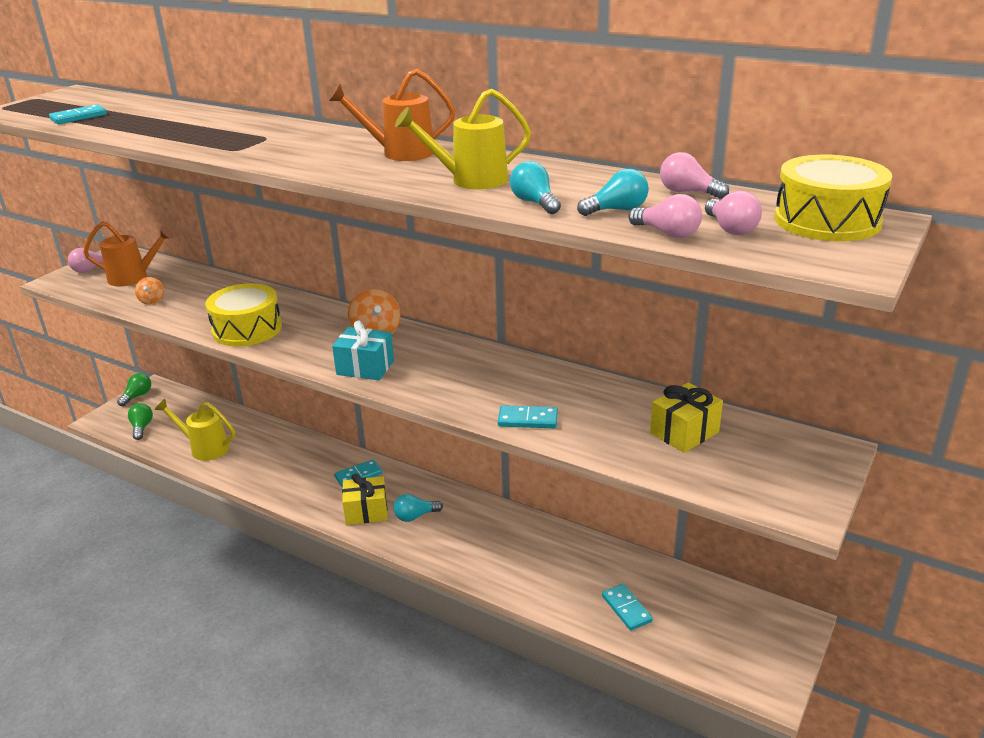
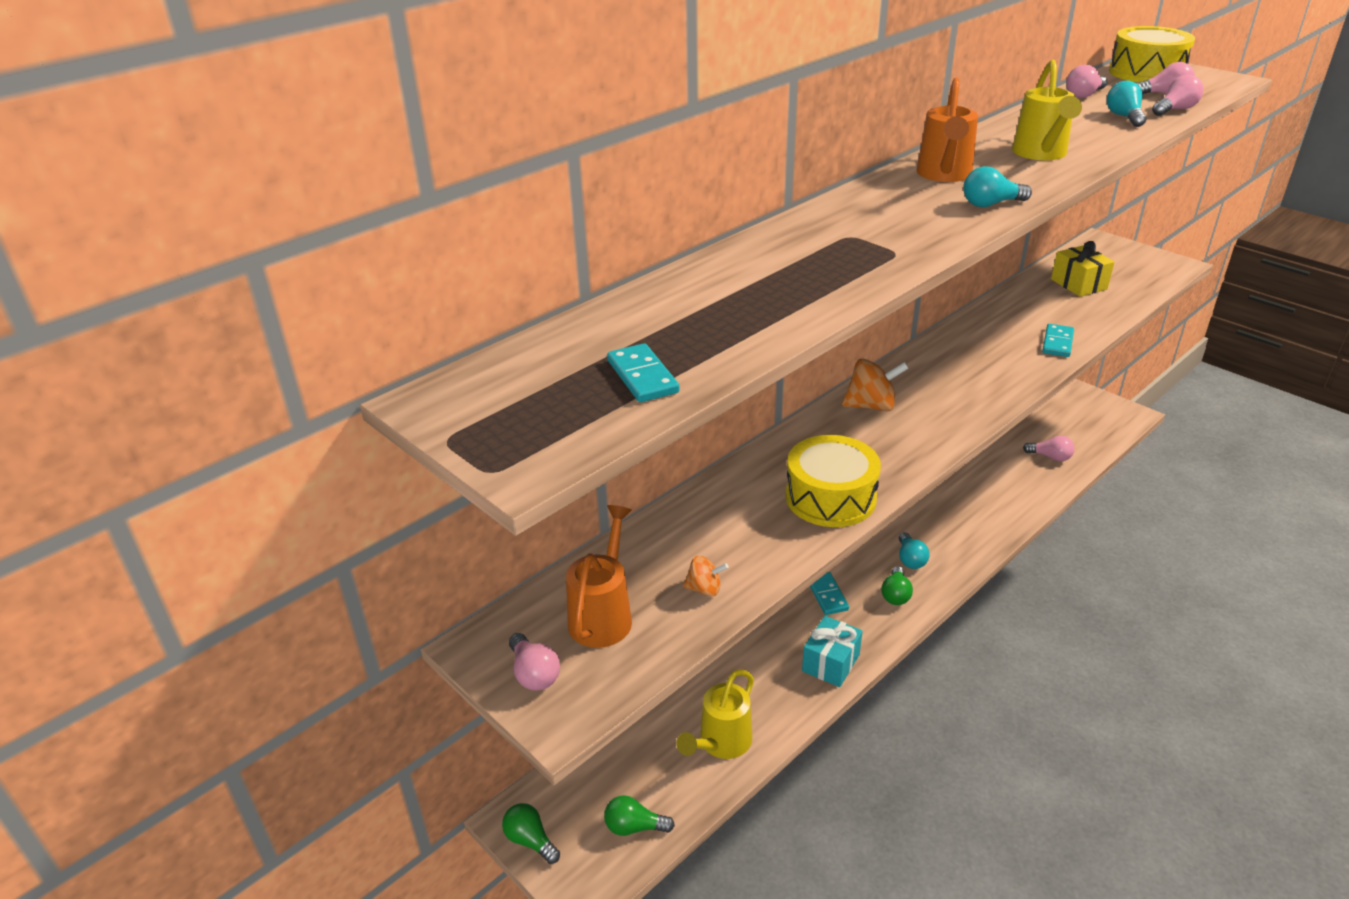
camera: 75 degrees left, 5 degrees up
turquoise gift [332,320,394,380] -> turquoise gift moved to [802,616,863,687]
yellow gift [342,473,387,525] -> green light bulb [882,566,913,605]
turquoise light bulb [510,161,561,214] -> turquoise light bulb moved to [963,166,1032,207]
turquoise domino [602,584,653,631] -> pink light bulb [1023,436,1075,461]

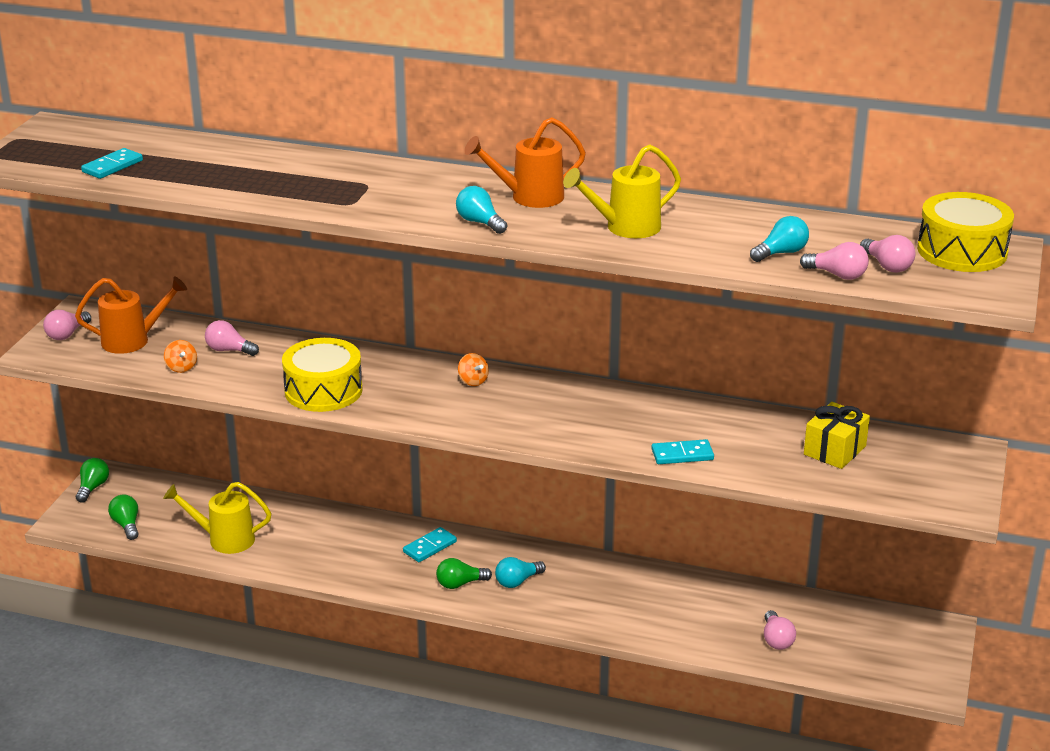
camera: 60 degrees right, 5 degrees down
turquoise gift [802,616,863,687] -> none
orange spinning top [842,358,909,411] -> orange spinning top [458,353,489,386], size x0.58
pink light bulb [1066,65,1107,98] -> pink light bulb moved to [205,320,259,356]

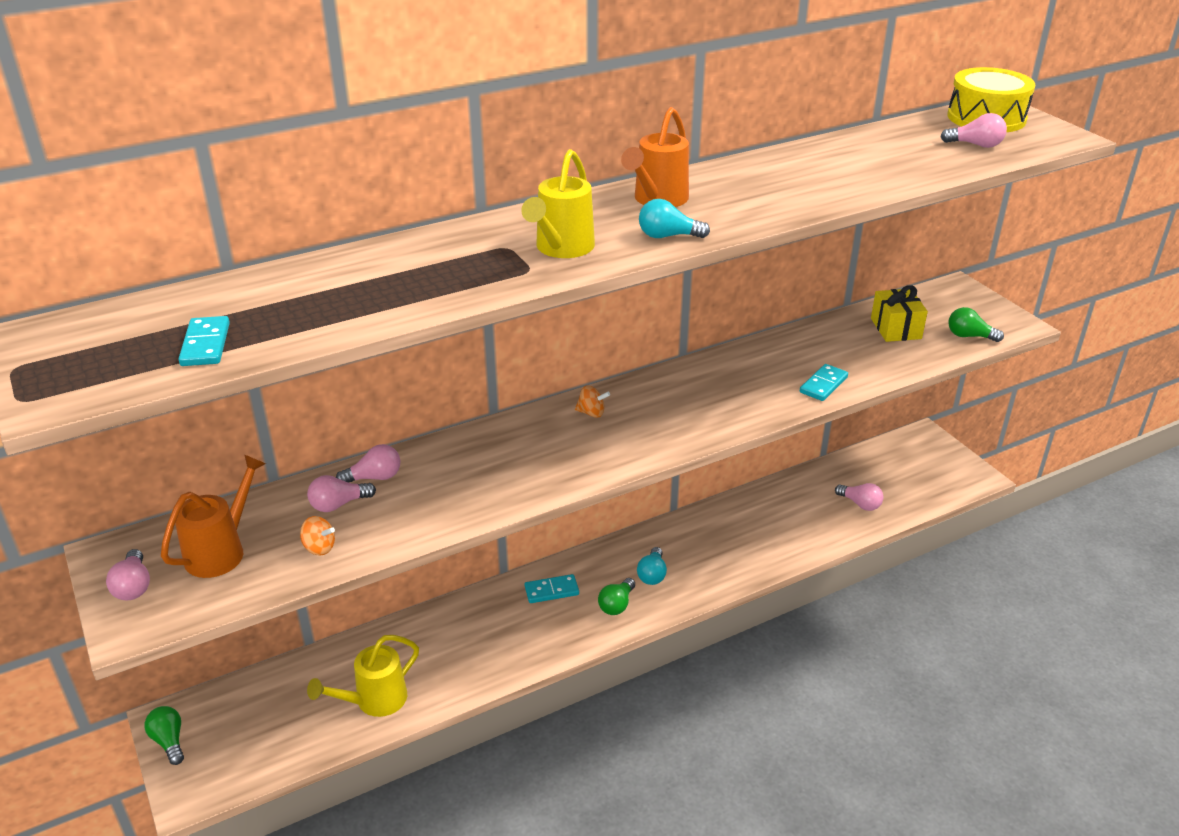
camera: 45 degrees left, 5 degrees up
green light bulb [108,494,139,540] -> green light bulb moved to [949,307,1004,342]
yellow drum [282,338,363,412] -> none
turquoise domino [403,527,457,562] -> turquoise domino turned 75 degrees clockwise [525,574,579,603]
yellow watering can [563,144,681,238] -> yellow watering can moved to [521,149,595,258]
turquoise light bulb [750,216,809,262] -> none
pink light bulb [800,242,869,280] -> pink light bulb moved to [336,444,400,483]

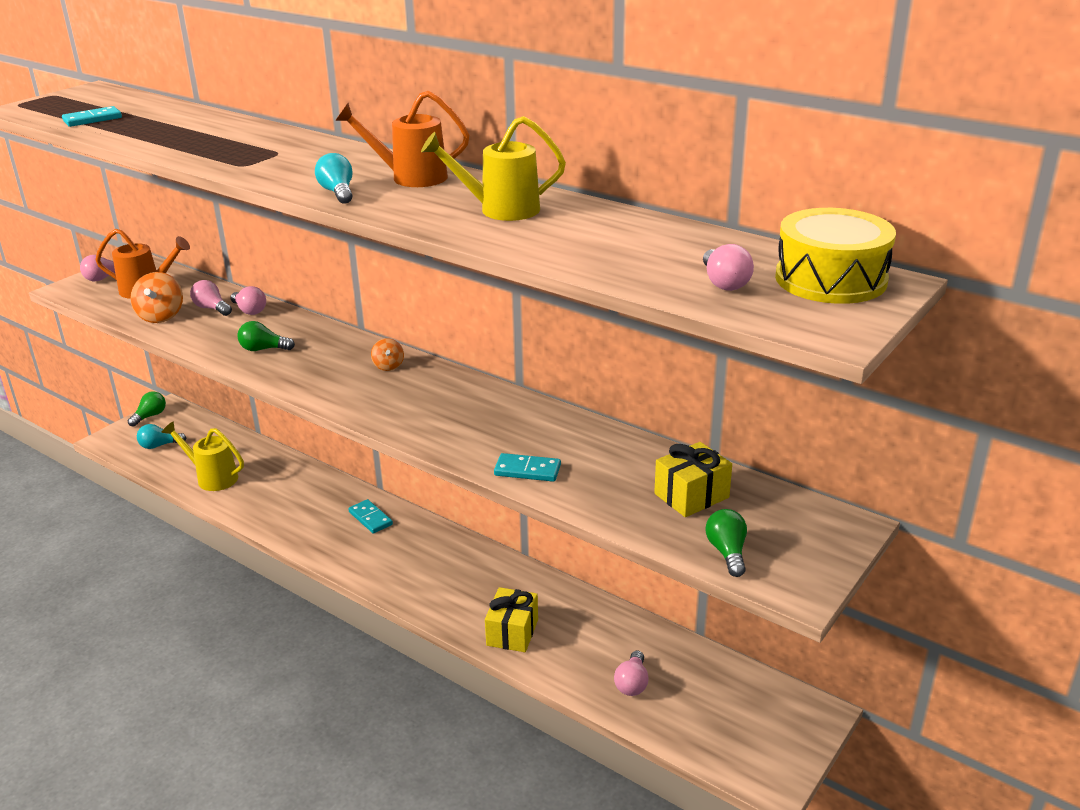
camera: 65 degrees right, 5 degrees down
orange spinning top [300,516,335,556] -> orange spinning top [130,272,183,323], size x1.72
yellow watering can [521,149,595,258] -> yellow watering can moved to [421,116,566,221]
green light bulb [598,578,635,615] -> green light bulb moved to [237,321,295,351]
turquoise light bulb [637,547,667,585] -> turquoise light bulb moved to [137,424,187,449]
none -> yellow gift [485,587,538,652]

